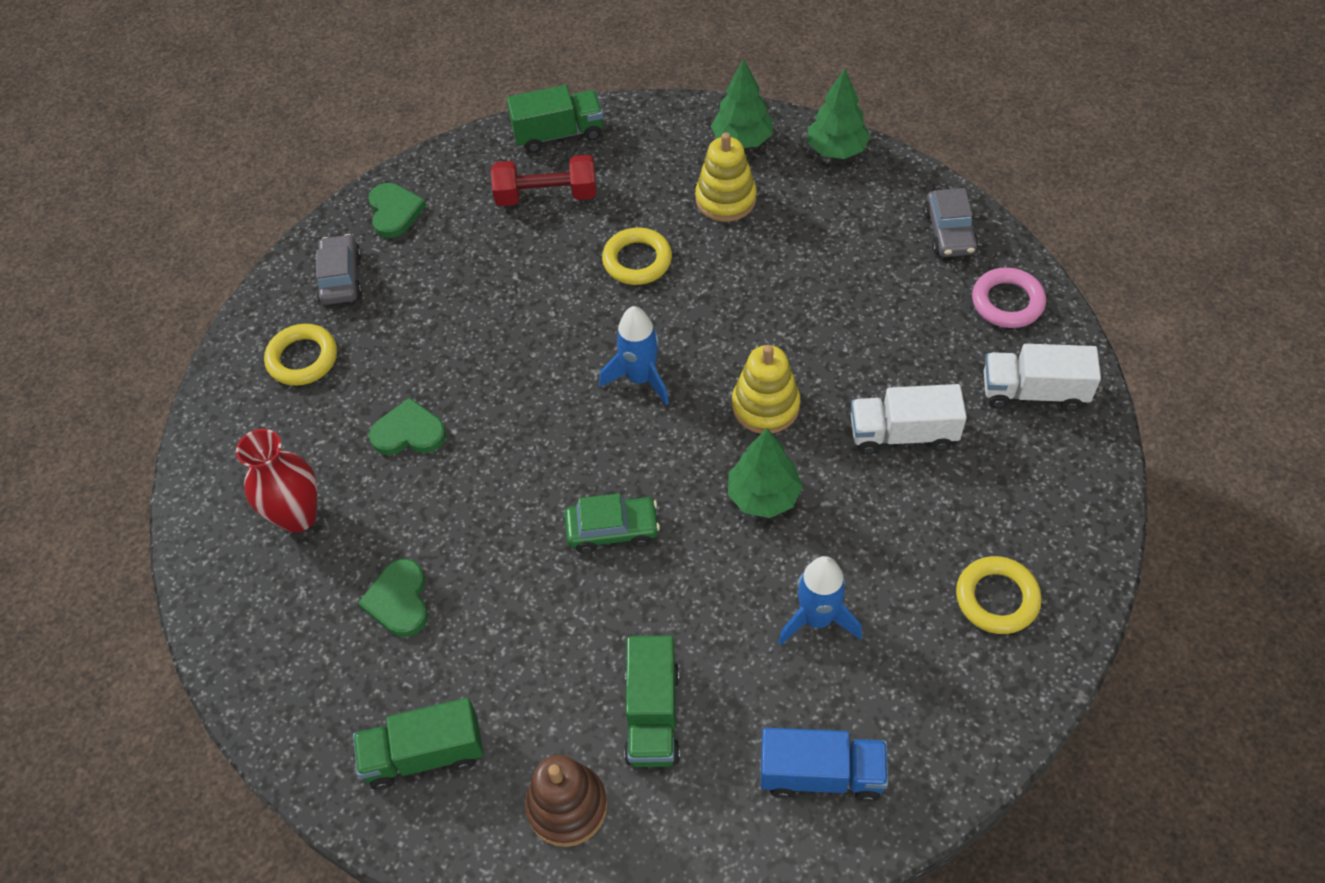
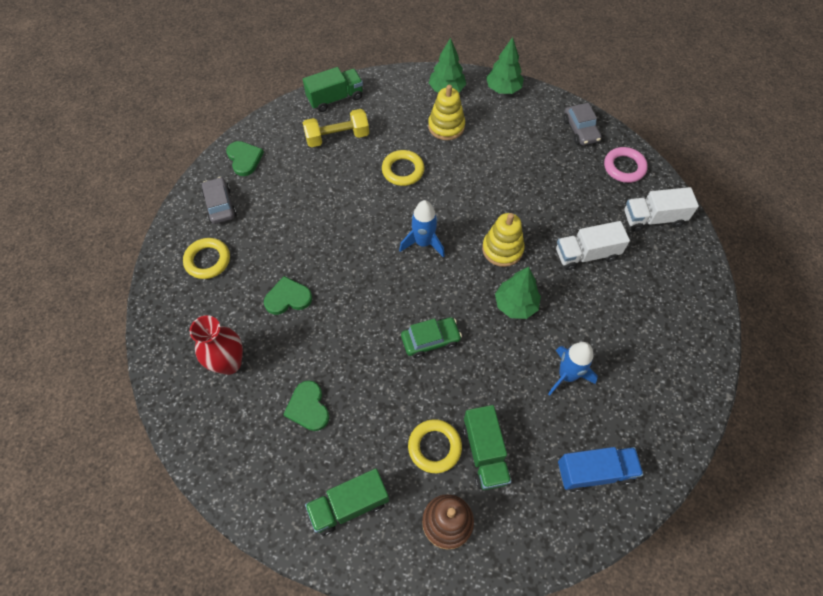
camera: 15 degrees left, 5 degrees up
red dumbbell [491,155,596,206] -> yellow dumbbell [303,109,369,147]
yellow ring [956,556,1042,634] -> yellow ring moved to [408,419,462,473]

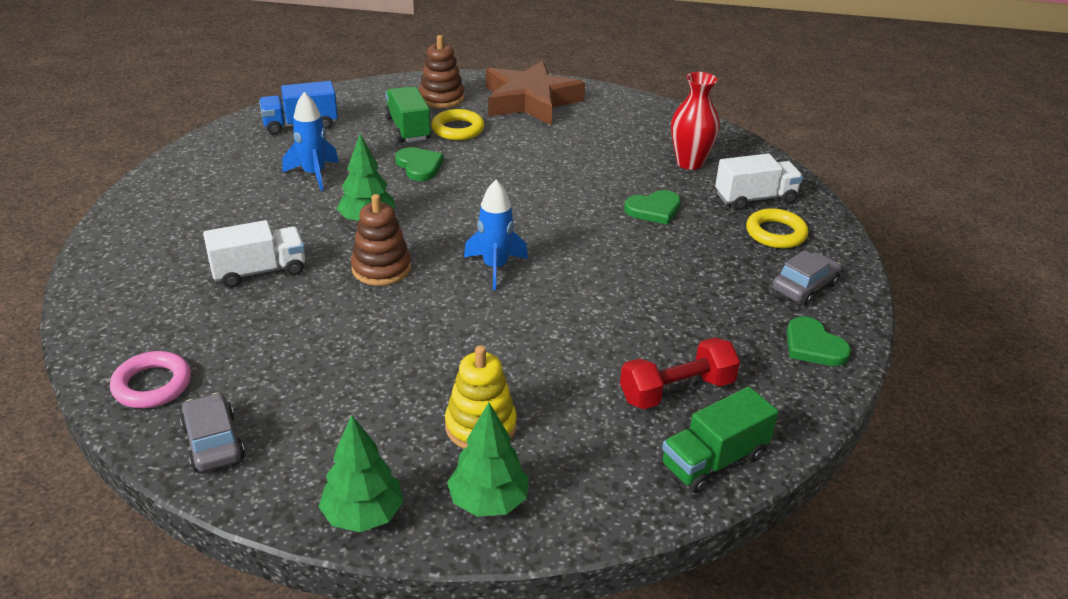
camera: 170 degrees right, 25 degrees down
grey car [201,177,237,224] -> grey car turned 105 degrees counterclockwise [772,250,841,305]
green heart [283,380,329,431] -> green heart moved to [395,147,444,181]
yellow dumbbell [303,109,369,147] -> red dumbbell [620,337,740,409]
green truck [305,468,389,536] -> brown star [486,60,585,125]
yellow ring [382,150,424,186] -> none
green car [401,317,462,358] -> none
yellow stacking toy [482,213,525,267] -> brown stacking toy [351,194,411,286]
white truck [624,187,699,231] -> white truck moved to [715,154,803,210]

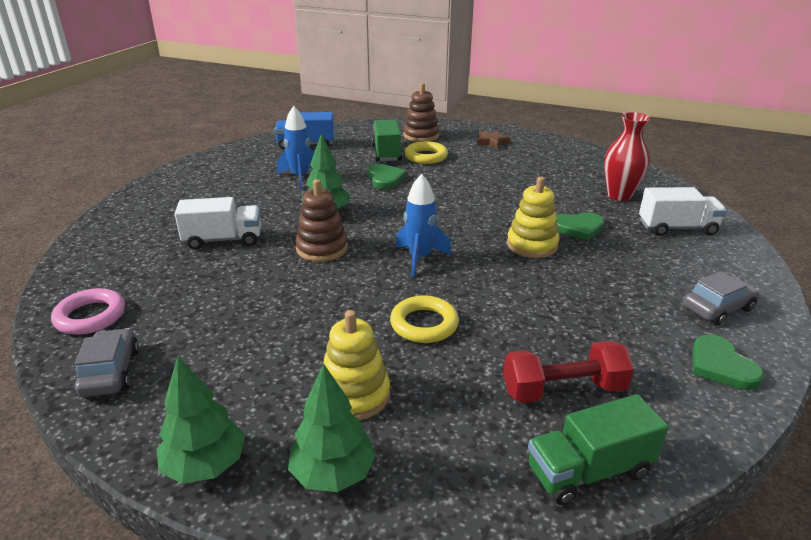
camera: 15 degrees right, 5 degrees down
brown star [486,60,585,125] -> brown star [477,130,511,149], size x0.40
yellow ring [746,208,808,248] -> yellow ring moved to [390,296,459,343]
none -> yellow stacking toy [507,177,559,258]

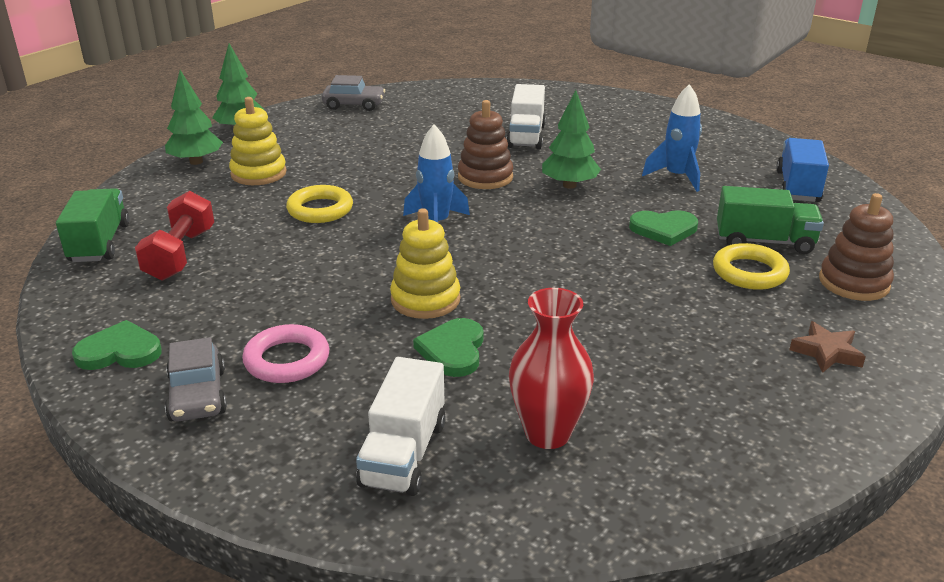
camera: 105 degrees right, 0 degrees up
pink ring [51,288,125,335] -> pink ring moved to [242,324,330,383]

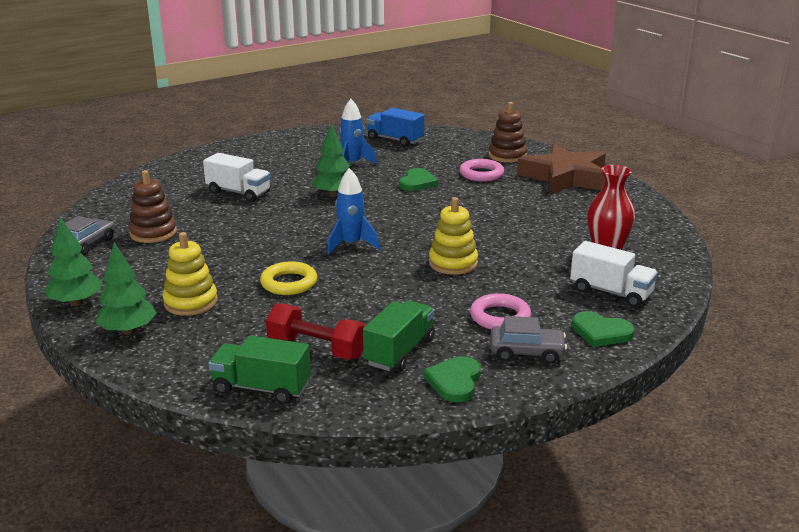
camera: 70 degrees left, 5 degrees down
green heart [413,318,484,377] -> green heart moved to [572,311,634,347]
brown stacking toy [458,100,513,189] -> brown stacking toy moved to [129,170,177,243]
yellow ring [713,243,790,290] -> pink ring [459,159,504,182]
green truck [717,186,824,254] -> green truck moved to [363,300,435,372]
brown star [789,321,866,373] -> brown star [517,143,606,195], size x2.48

